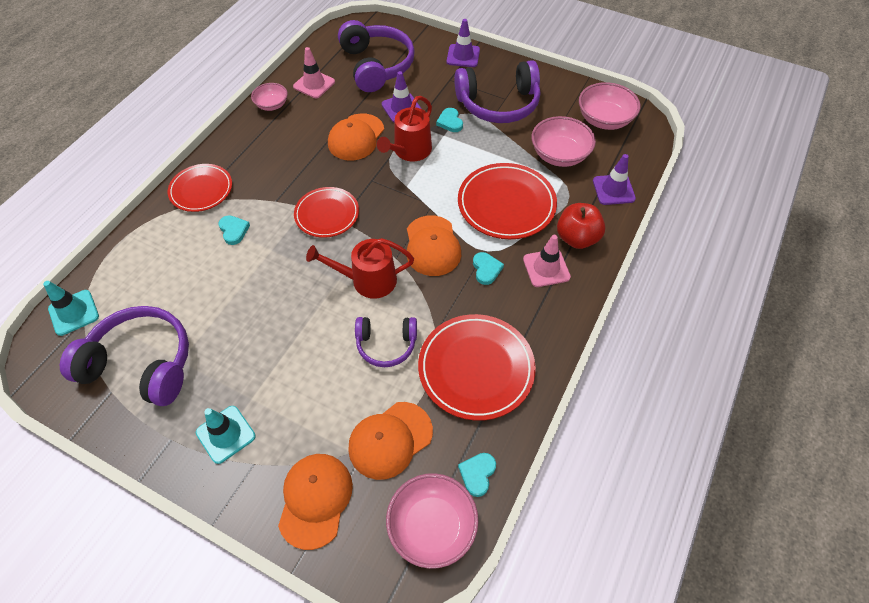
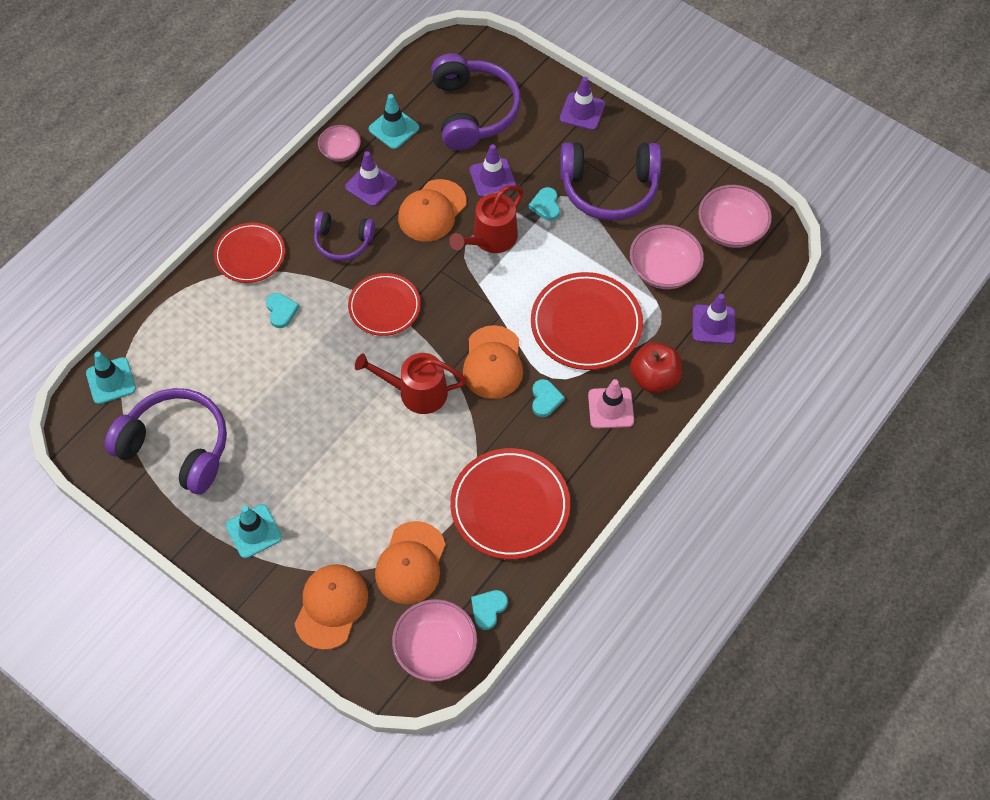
camera: 10 degrees right, 5 degrees up
pink traffic cone [293,47,335,98] -> turquoise traffic cone [369,94,419,149]
orange cap [348,402,433,480] -> orange cap turned 45 degrees counterclockwise [375,521,446,604]
purple headphones [355,317,417,367] -> purple headphones moved to [314,211,375,261]
none -> purple traffic cone [345,151,397,206]

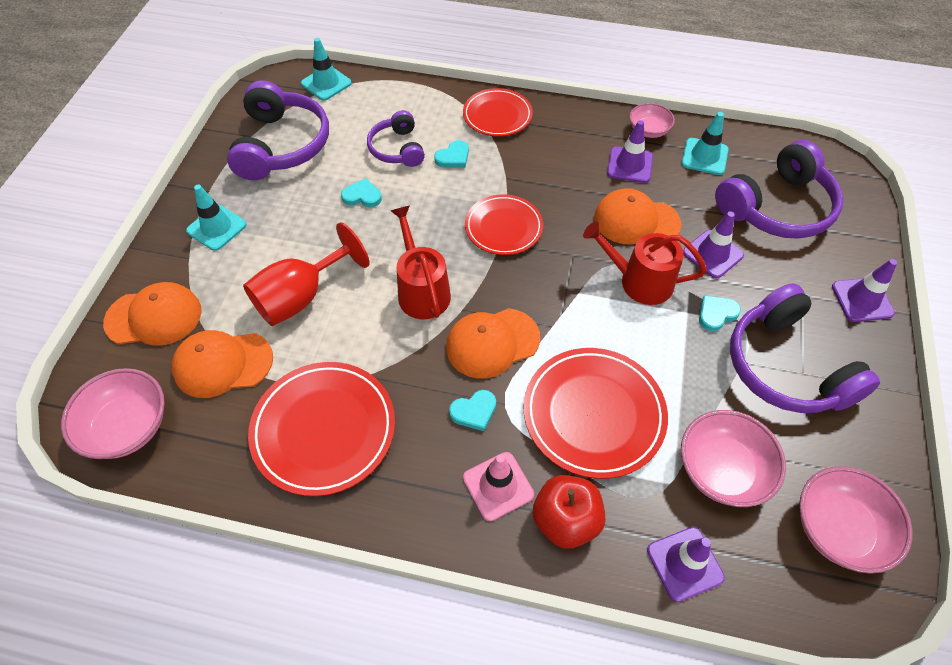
camera: 65 degrees right, 5 degrees down
purple headphones [314,211,375,261] -> purple headphones moved to [367,110,425,167]
turquoise heart [471,590,508,630] -> turquoise heart moved to [341,178,382,207]
none -> red goblet [243,222,370,326]

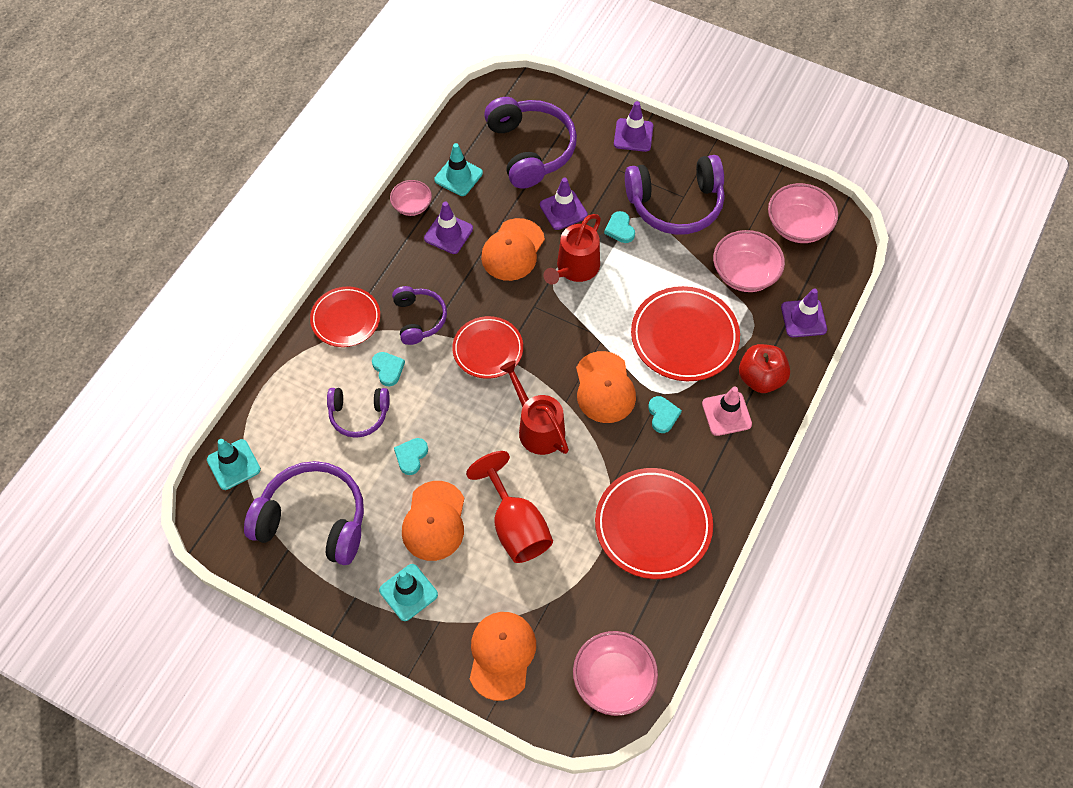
camera: 75 degrees left, 5 degrees up
orange cap [172,330,273,398] -> orange cap moved to [402,481,464,561]
red watering can [391,206,451,319] -> red watering can turned 60 degrees clockwise [500,361,569,455]
none -> purple headphones [392,286,447,345]

